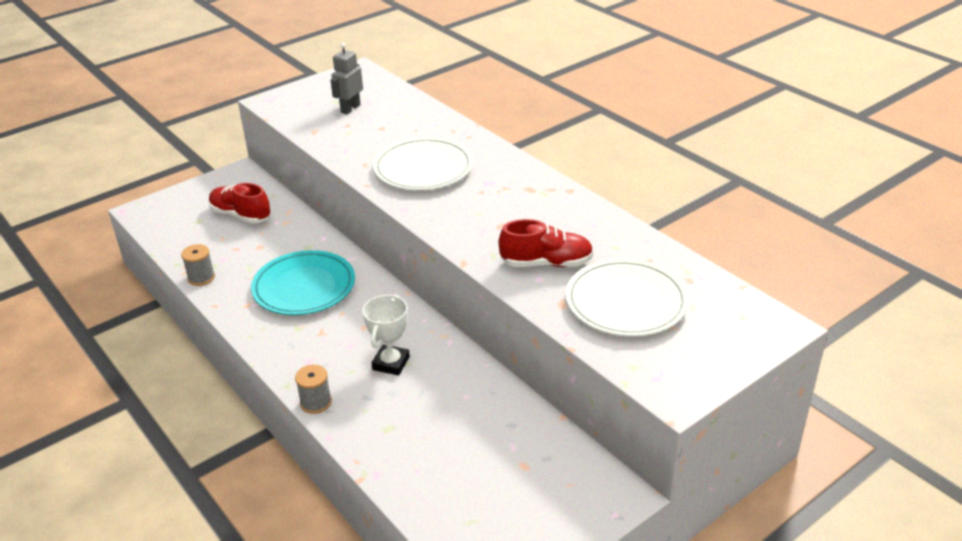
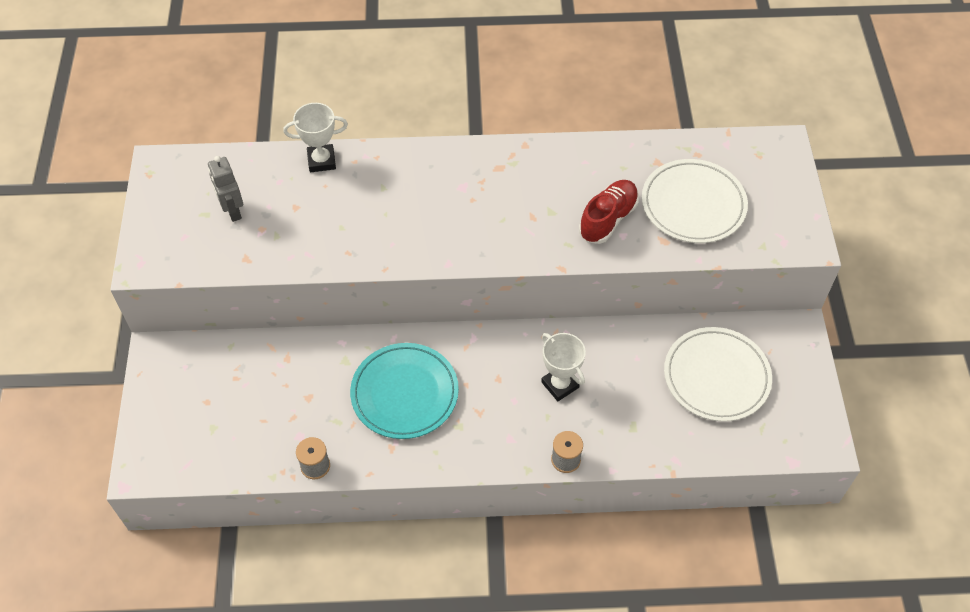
camera: 55 degrees left, 20 degrees up
red shoe [209,183,271,224] -> none
white plate [373,137,473,190] -> white plate moved to [664,327,772,422]
none -> white trophy [283,103,348,172]

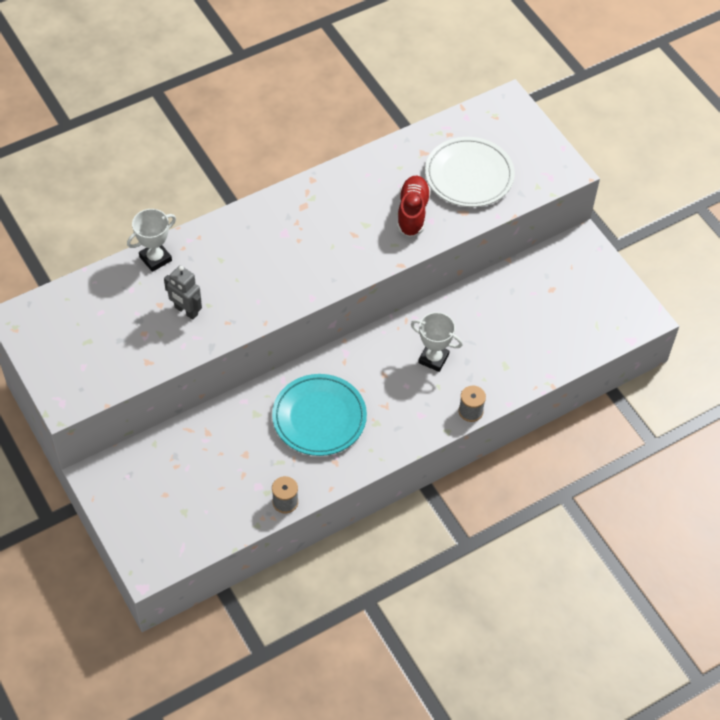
camera: 30 degrees left, 0 degrees up
grey robot [208,156,243,222] -> grey robot moved to [164,265,202,320]
white plate [664,327,772,422] -> none

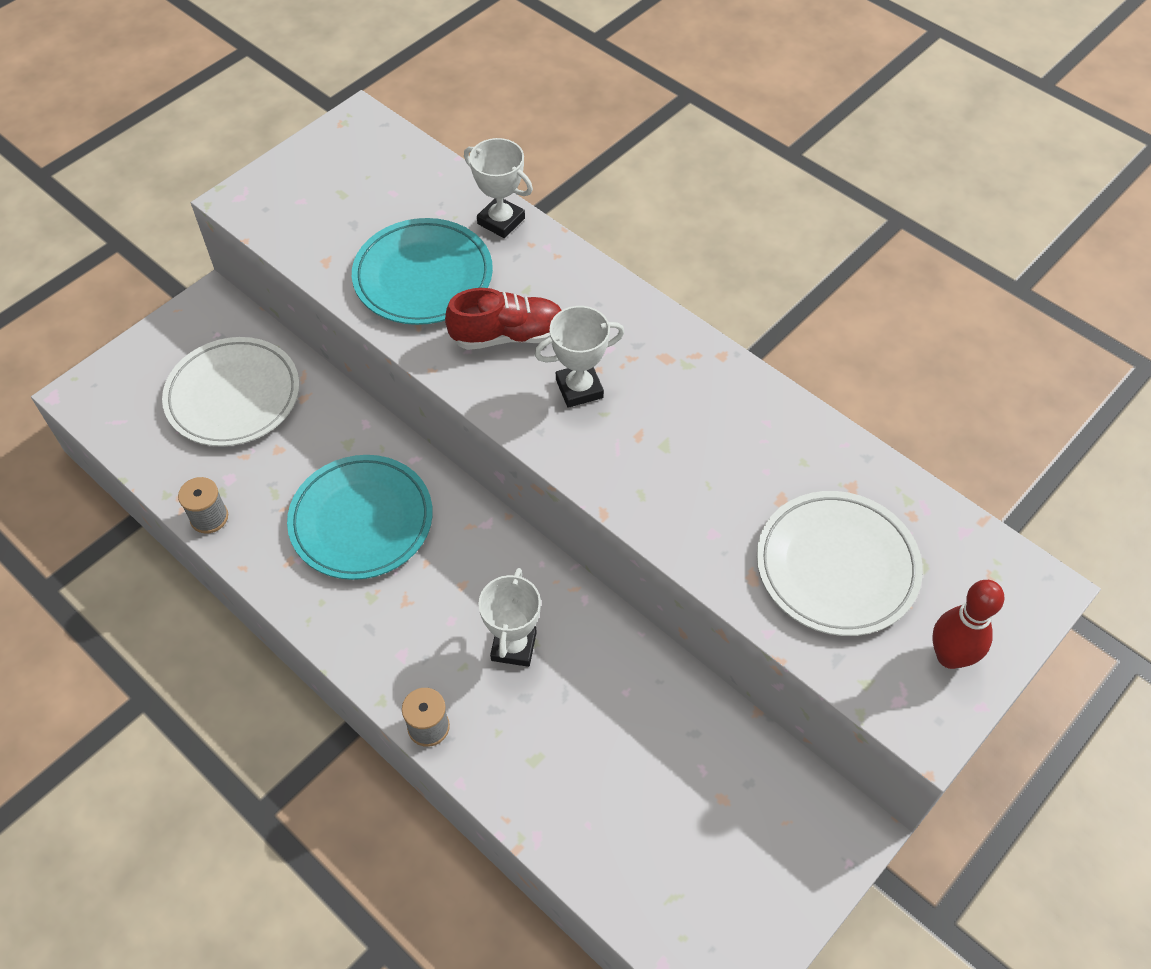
camera: 75 degrees right, 0 degrees up
grey robot [164,265,202,320] -> turquoise plate [352,218,493,325]
red shoe [397,176,431,237] -> red shoe moved to [445,288,562,350]
none -> white plate [162,337,299,447]
none -> white trophy [534,306,624,408]
none -> red bowling pin [932,580,1004,669]

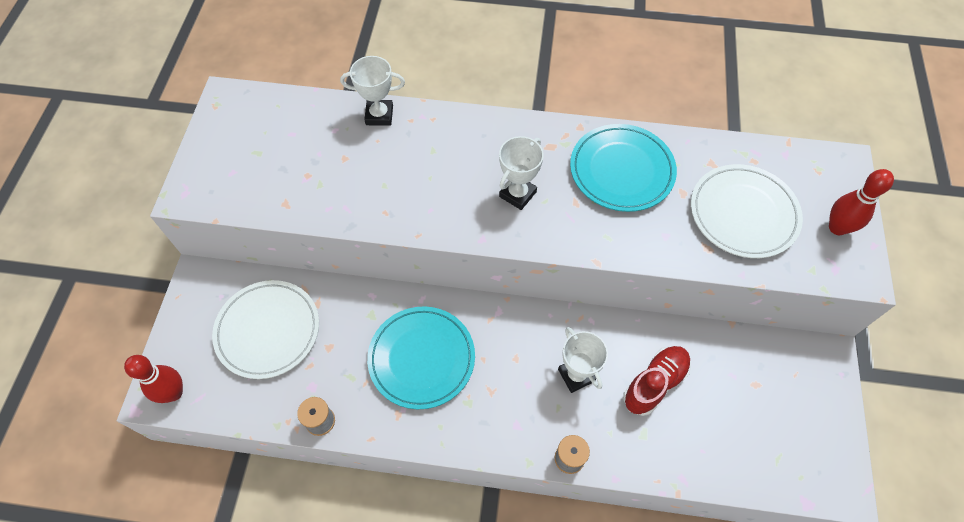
camera: 35 degrees left, 5 degrees up
turquoise plate [352,218,493,325] -> turquoise plate moved to [570,124,677,212]
red shoe [445,288,562,350] -> red shoe moved to [623,346,691,416]
none -> red bowling pin [124,355,183,403]

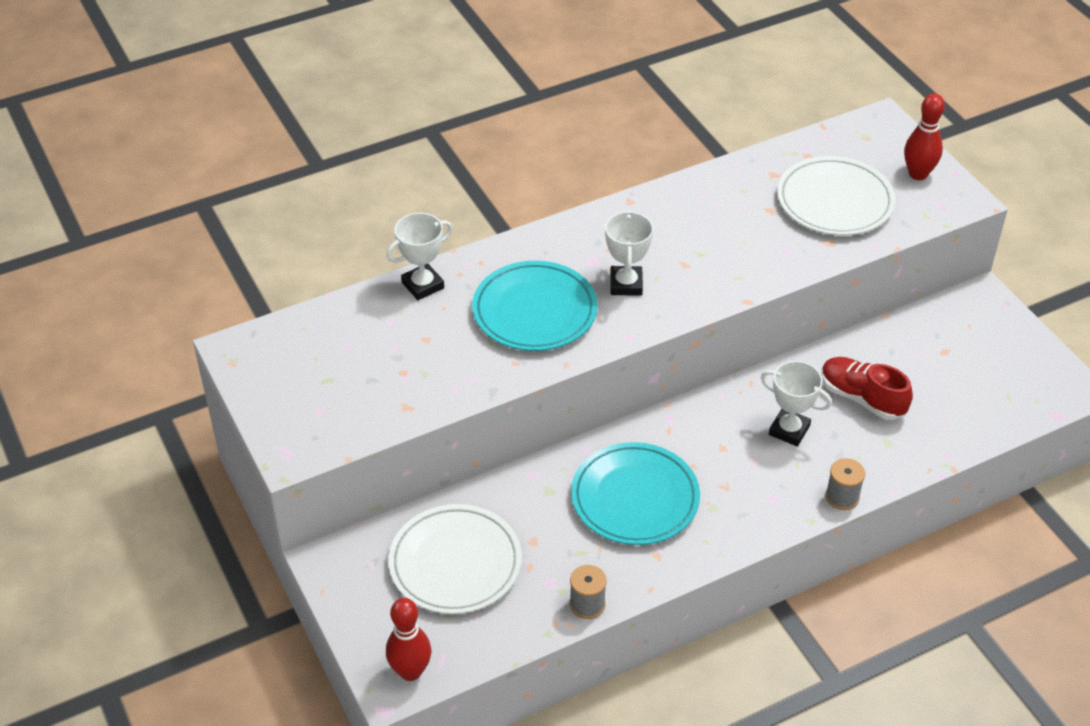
camera: 35 degrees left, 15 degrees down
turquoise plate [570,124,677,212] -> turquoise plate moved to [472,261,598,351]
red shoe [623,346,691,416] -> red shoe turned 60 degrees counterclockwise [821,357,913,420]

